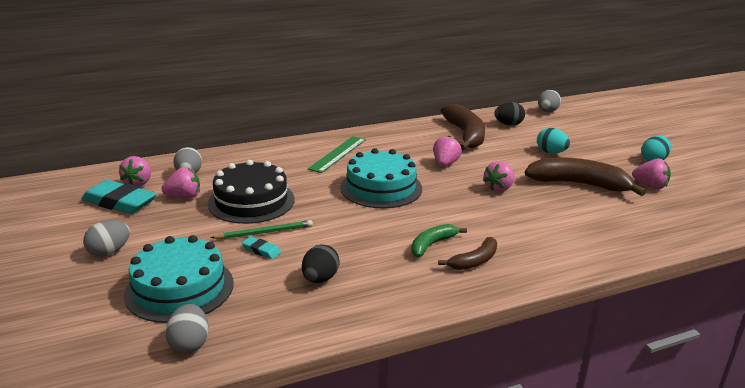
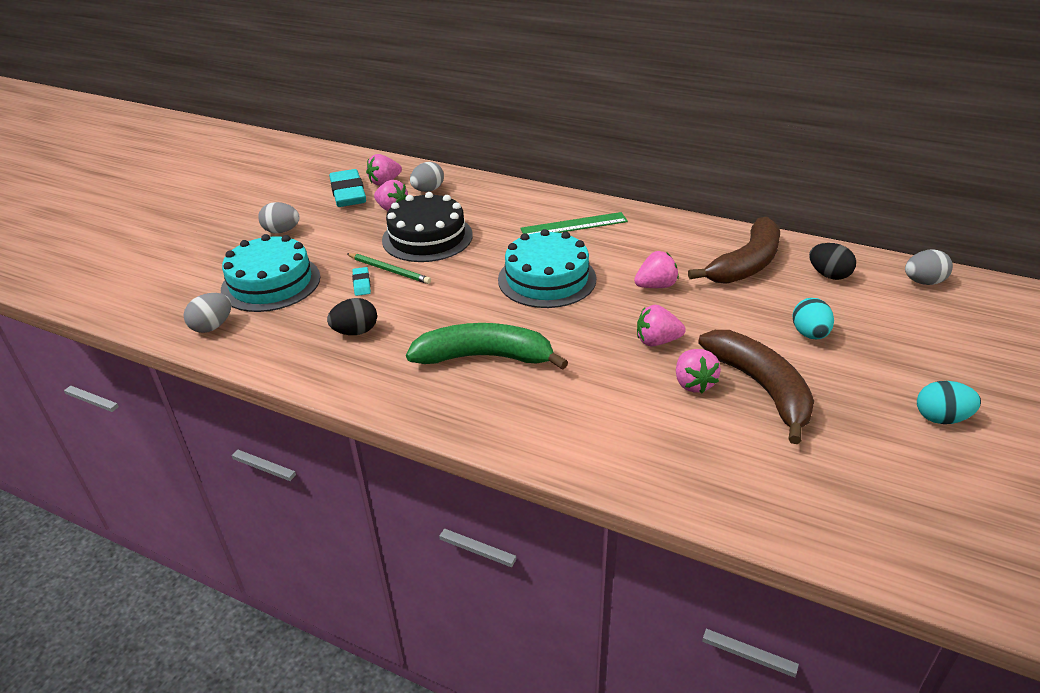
camera: 50 degrees right, 10 degrees up
green banana [411,224,467,257] -> green banana [406,323,568,370], size x1.86
brown banana [438,237,497,270] -> none
pink strawberry [632,159,671,189] -> pink strawberry moved to [676,349,721,393]

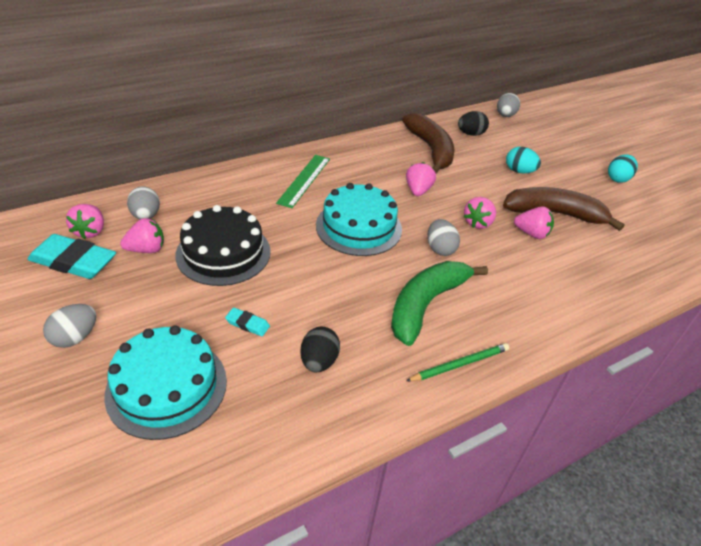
camera: 60 degrees left, 5 degrees up
grey egg [184,293,231,333] -> grey egg moved to [427,219,460,256]
green pencil [347,253,431,284] -> green pencil moved to [406,343,509,381]

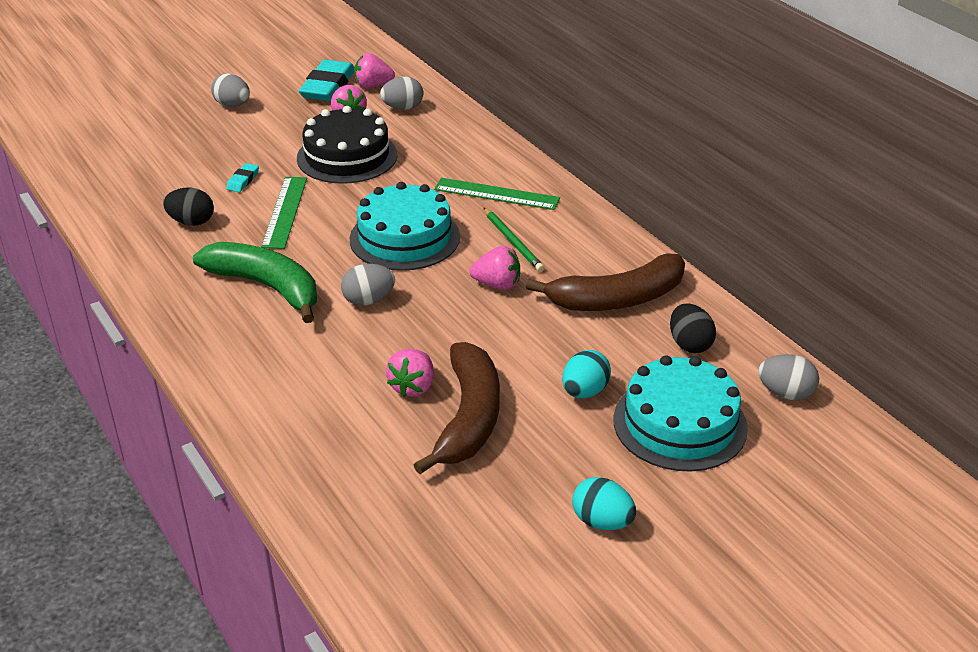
camera: 90 degrees right, 5 degrees down
turquoise cake [104,325,227,440] -> turquoise cake moved to [613,355,748,472]
green pencil [406,343,509,381] -> green pencil moved to [484,208,544,272]
pink strawberry [463,197,496,229] -> none
none -> green ruler [261,177,307,249]

